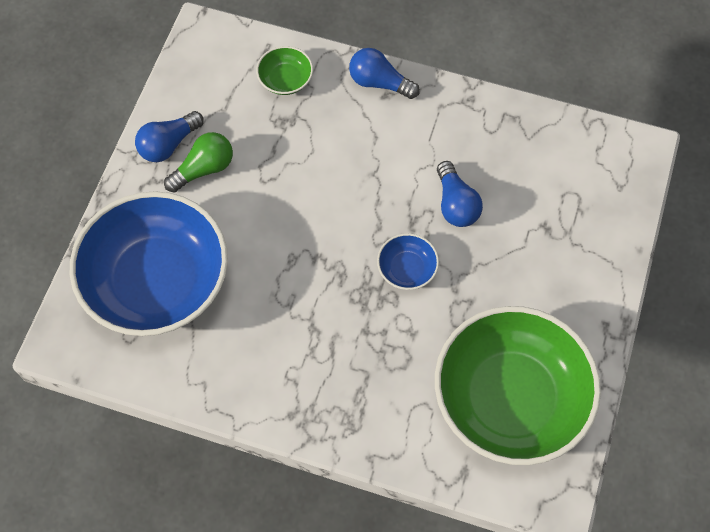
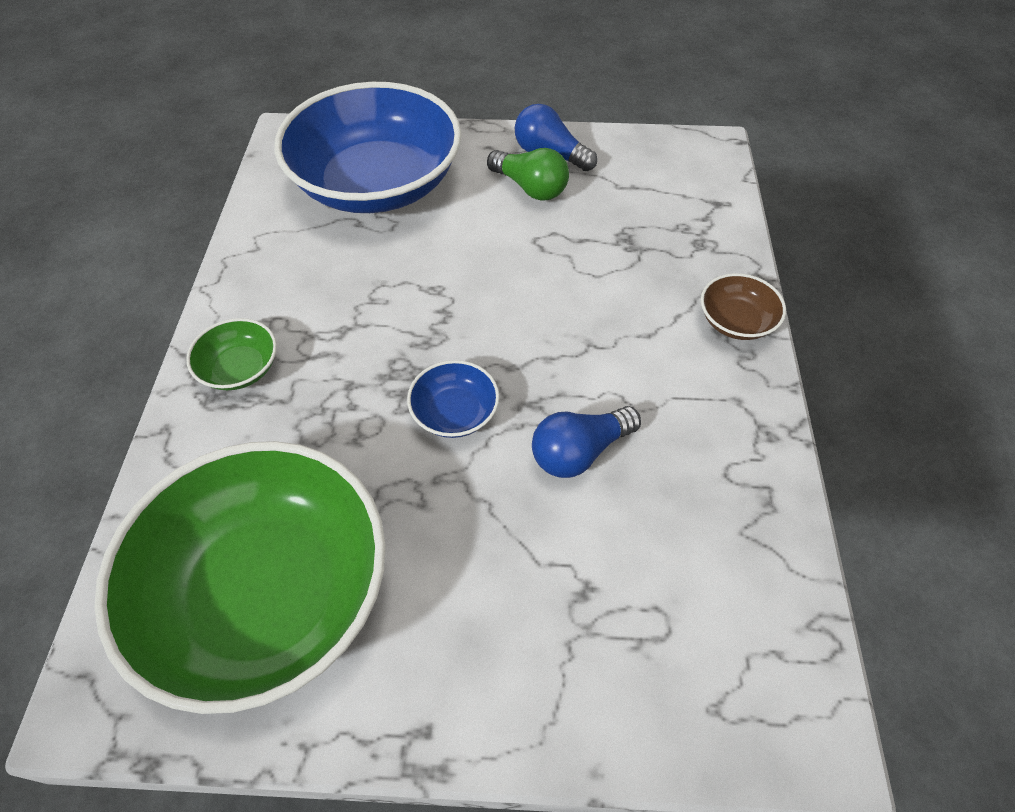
camera: 75 degrees right, 10 degrees down
green bowl [256,46,313,95] -> green bowl moved to [186,318,277,390]
blue light bulb [349,48,420,99] -> brown bowl [701,273,786,340]

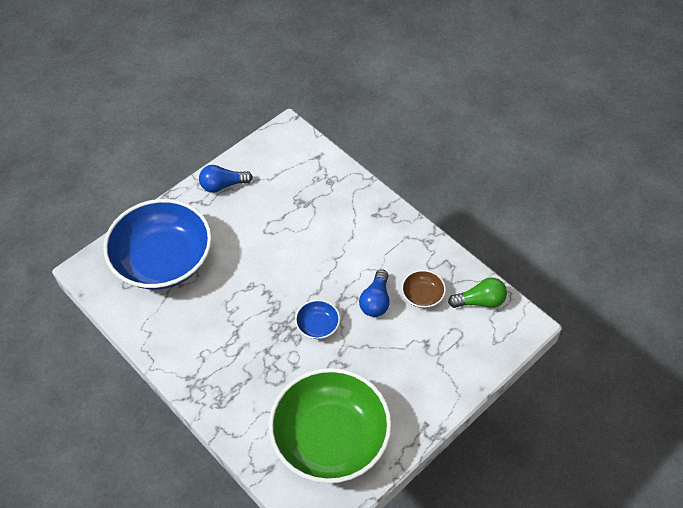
camera: 45 degrees left, 0 degrees up
green bowl [186,318,277,390] -> none
green light bulb [487,148,569,201] -> green light bulb moved to [448,277,507,308]
brown bowl [701,273,786,340] -> brown bowl moved to [402,270,446,308]

